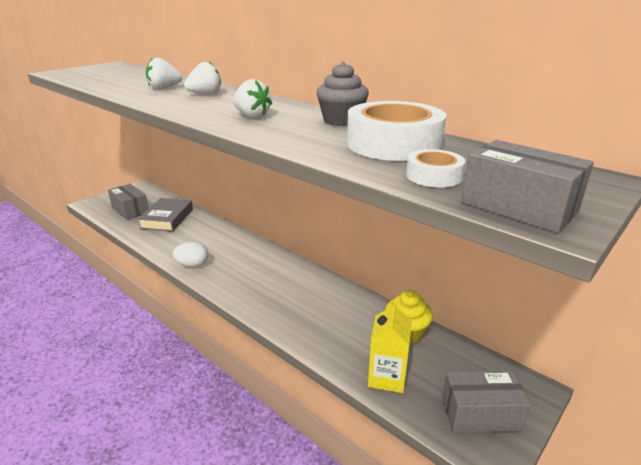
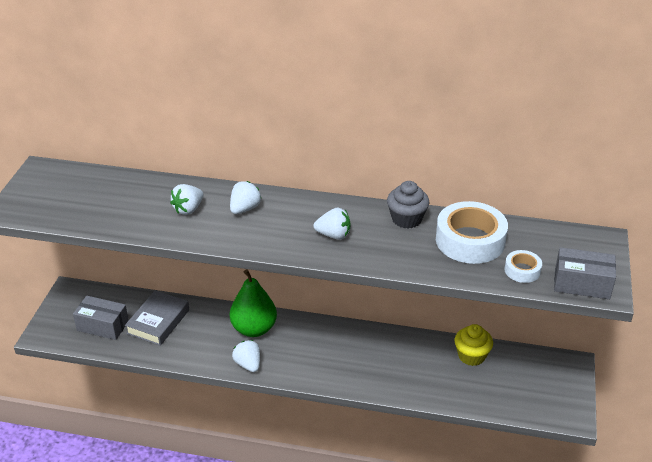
camera: 30 degrees left, 10 degrees up
grey book [138,198,193,232] -> grey book turned 45 degrees clockwise [125,290,189,346]
white egg [173,241,208,267] -> white strawberry [232,340,260,372]
yellow carton [368,301,412,393] -> none
grey box [442,371,531,433] -> none
none -> green pear [230,269,277,337]

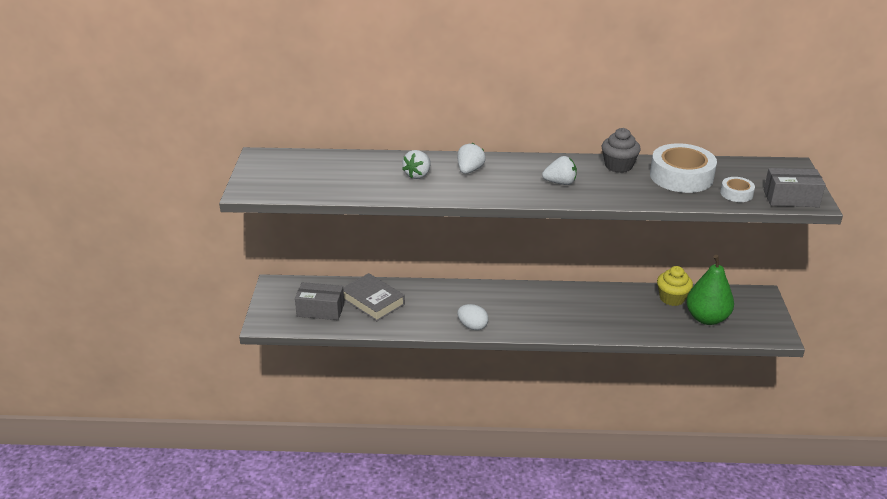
camera: 10 degrees left, 5 degrees down
grey book [125,290,189,346] -> grey book turned 60 degrees counterclockwise [343,273,405,321]
green pear [230,269,277,337] -> green pear moved to [686,255,734,325]
white strawberry [232,340,260,372] -> white egg [457,304,488,330]

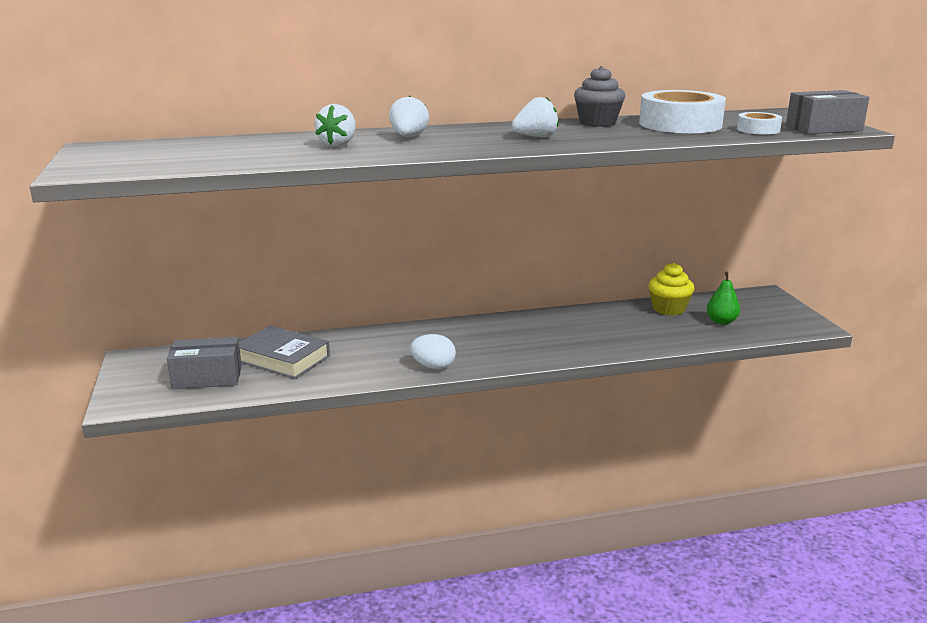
camera: 15 degrees left, 10 degrees down
green pear [686,255,734,325] -> green pear [707,272,740,325], size x0.55

